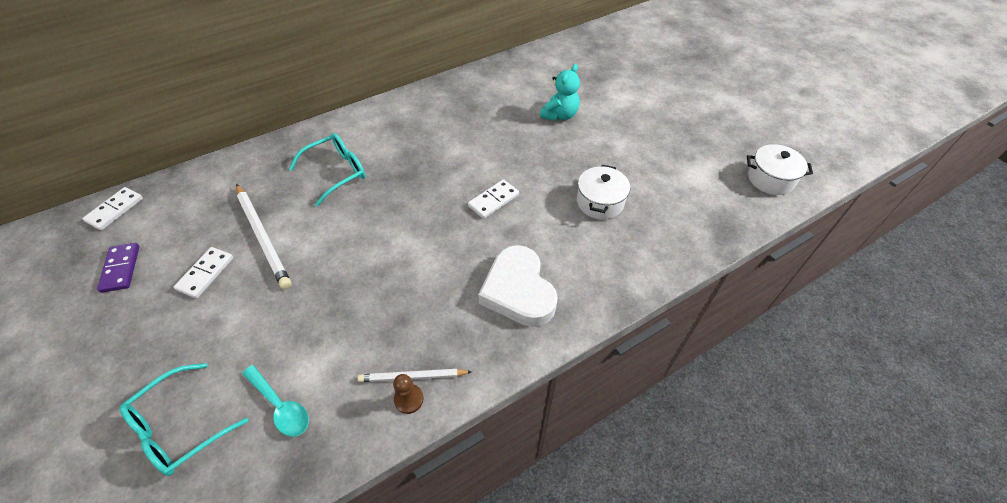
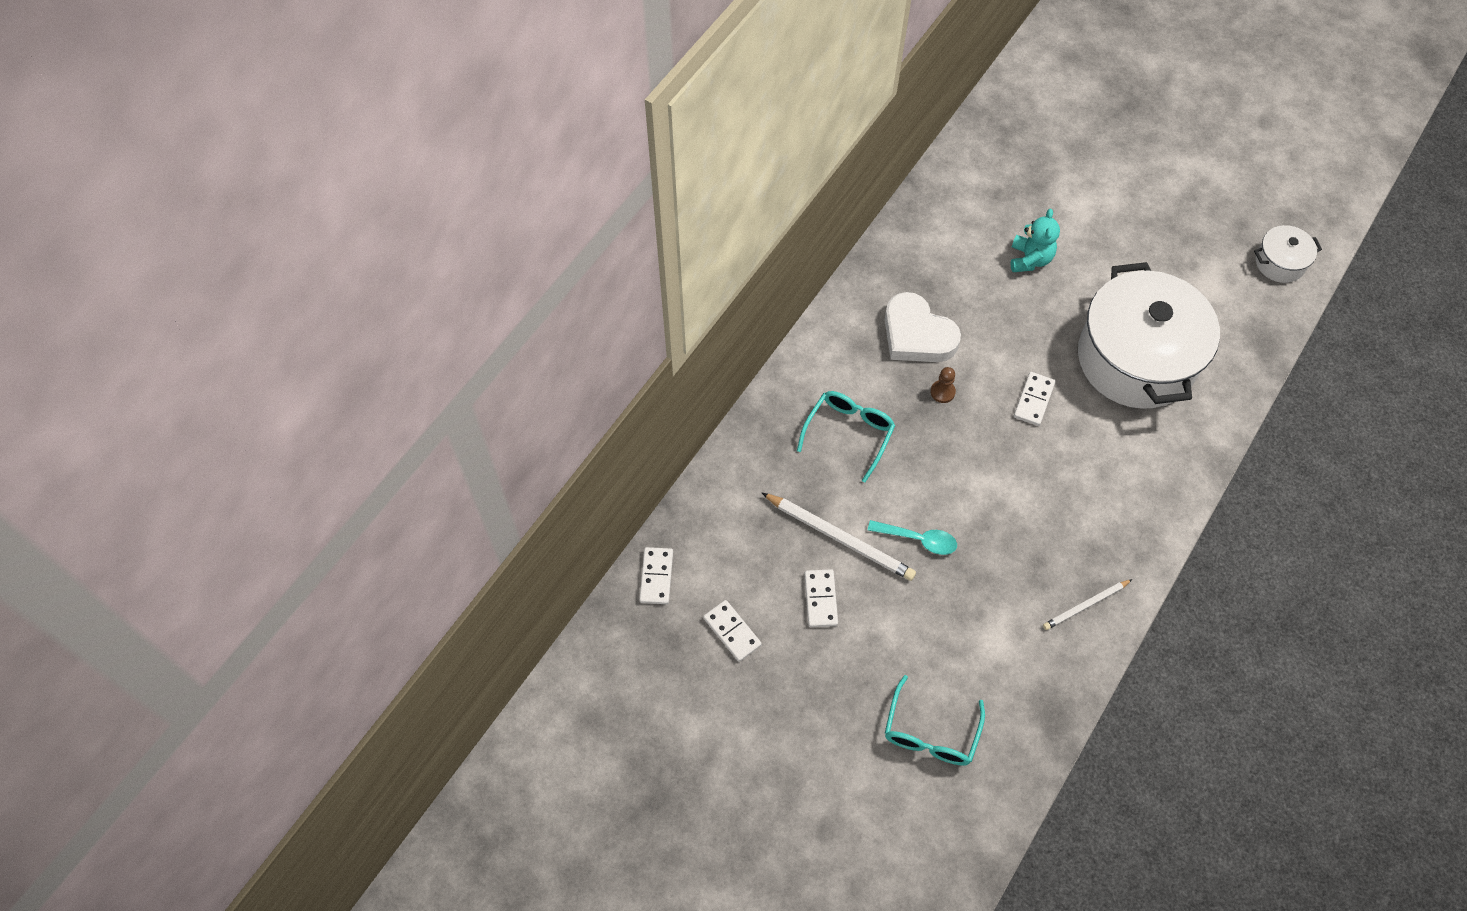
camera: 25 degrees left, 10 degrees up
purple domino [97,243,139,293] -> white domino [703,600,762,662]
turquoise spoon [242,365,309,437] -> turquoise spoon moved to [868,520,957,555]
brown pawn [393,374,424,414] -> brown pawn moved to [930,367,956,403]
white heart [478,245,558,327] -> white heart moved to [885,292,961,362]
white pot [577,165,630,219] -> white pot [1078,262,1220,409], size x2.29

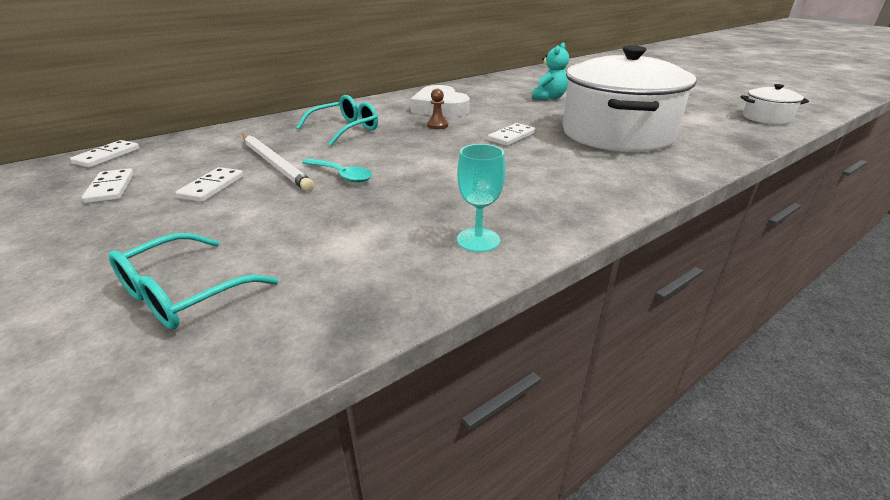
camera: 20 degrees right, 30 degrees down
white pencil [1043,579,1132,630] -> turquoise goblet [457,144,505,252]

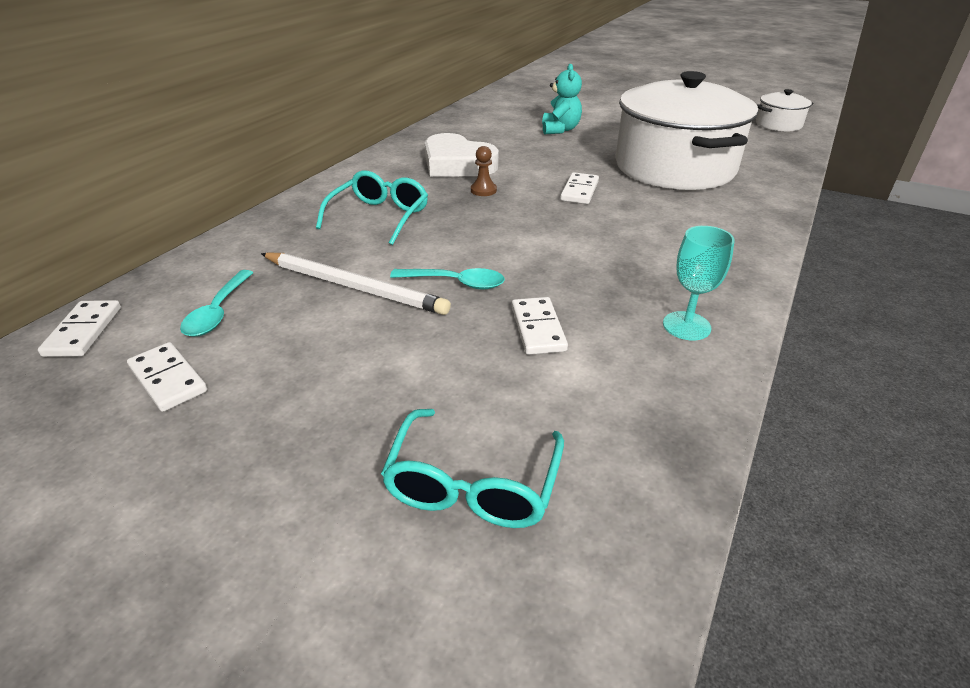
camera: 25 degrees left, 5 degrees up
white domino [176,167,244,202] -> white domino moved to [512,297,568,355]
none -> turquoise spoon [180,270,254,337]

